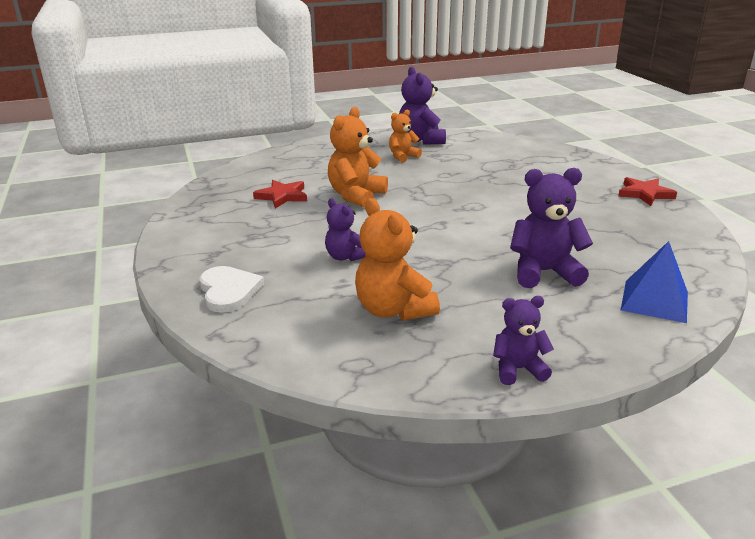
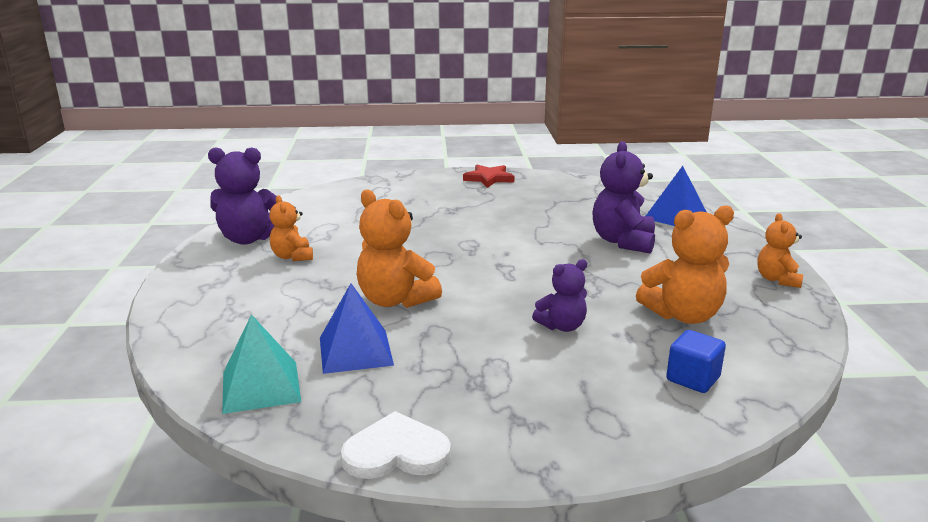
camera: 75 degrees left, 5 degrees down
white heart [199,266,264,313] -> white heart moved to [341,411,451,479]
red star [253,180,307,208] -> blue pyramid [320,283,394,374]
purple teddy bear [493,296,554,385] -> orange teddy bear [757,213,803,288]
none -> turquoise pyramid [222,314,301,414]
none -> blue cube [666,330,726,393]

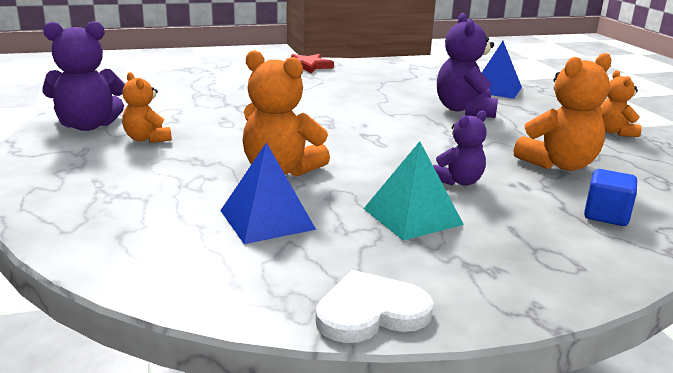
camera: 15 degrees left, 0 degrees up
turquoise pyramid [222,314,301,414] -> turquoise pyramid moved to [363,141,464,241]

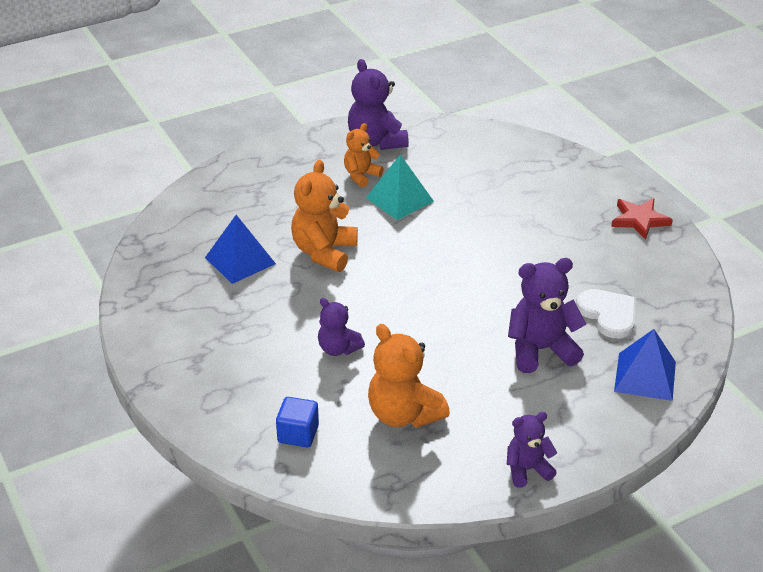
camera: 80 degrees right, 15 degrees up
white heart [315,270,434,343] -> white heart moved to [576,289,636,338]
turquoise pyramid [363,141,464,241] -> turquoise pyramid moved to [366,155,434,220]
orange teddy bear [600,70,642,137] -> purple teddy bear [507,412,557,488]

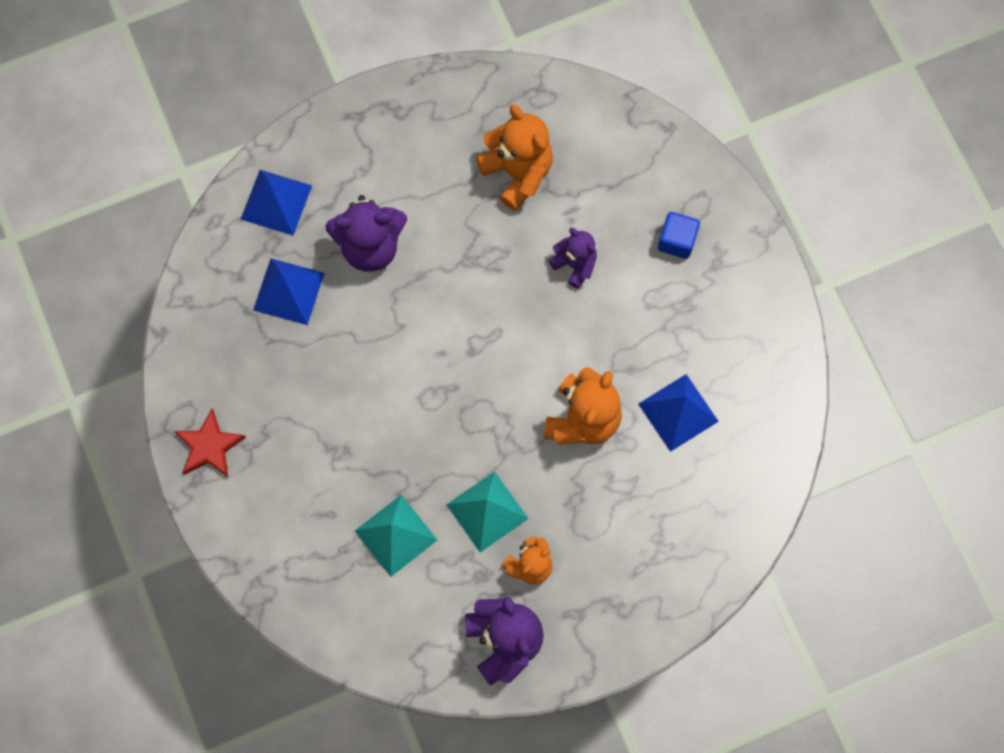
camera: 175 degrees left, 35 degrees up
blue cube [276,397,319,447] -> blue cube moved to [658,212,700,259]
purple teddy bear [507,412,557,488] -> none
white heart [576,289,636,338] -> blue pyramid [253,259,324,325]
none -> turquoise pyramid [355,494,437,577]

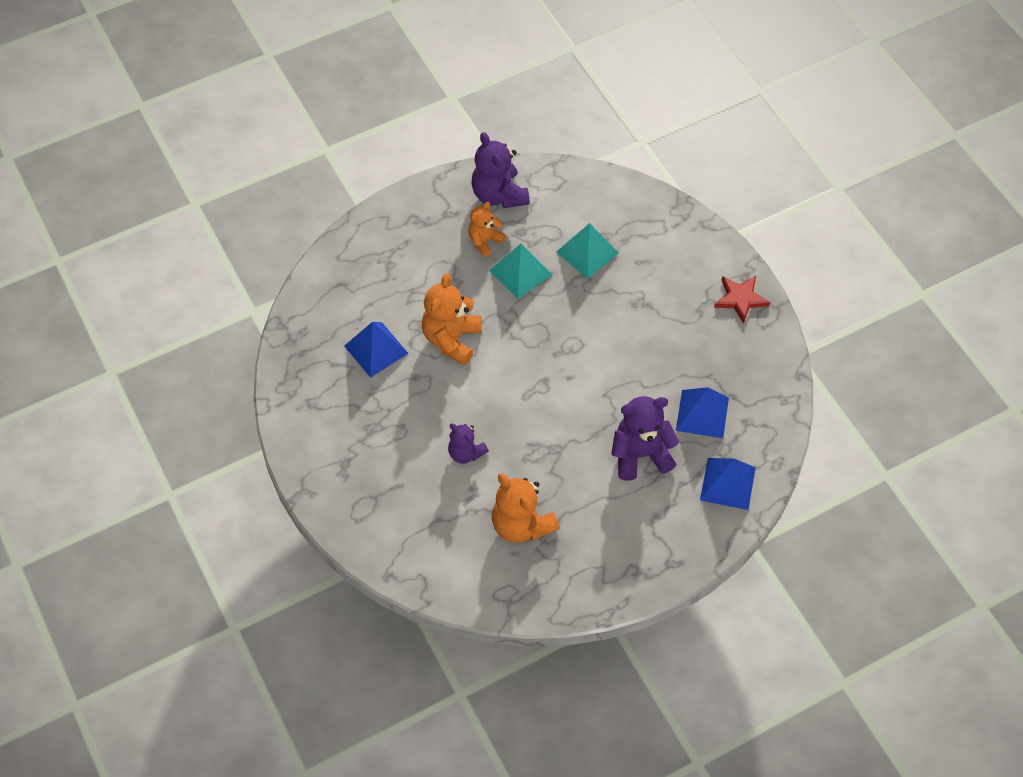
camera: 175 degrees right, 15 degrees down
blue cube [658,212,700,259] -> none

